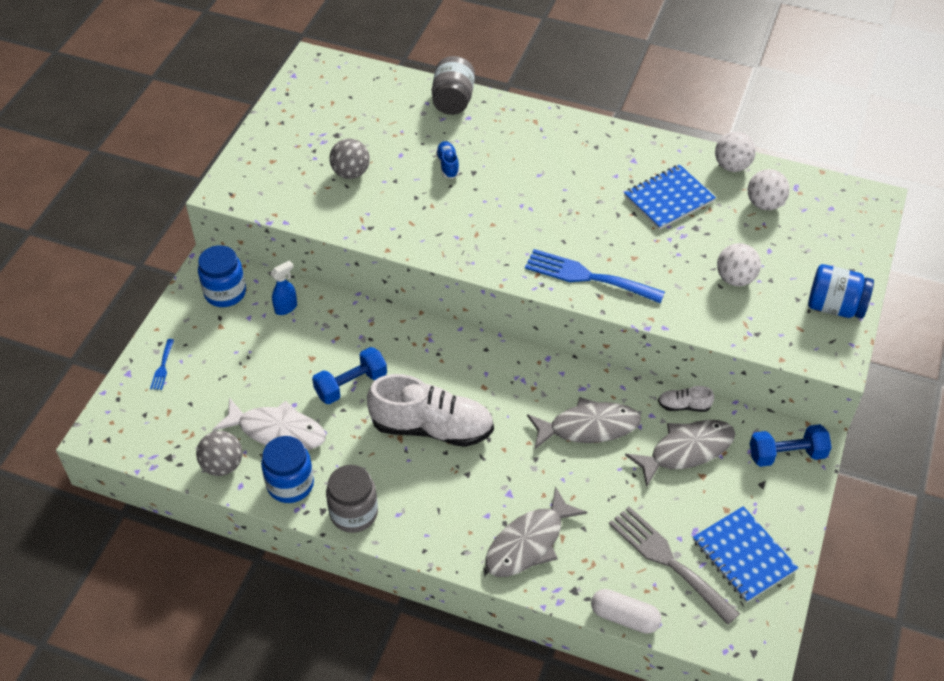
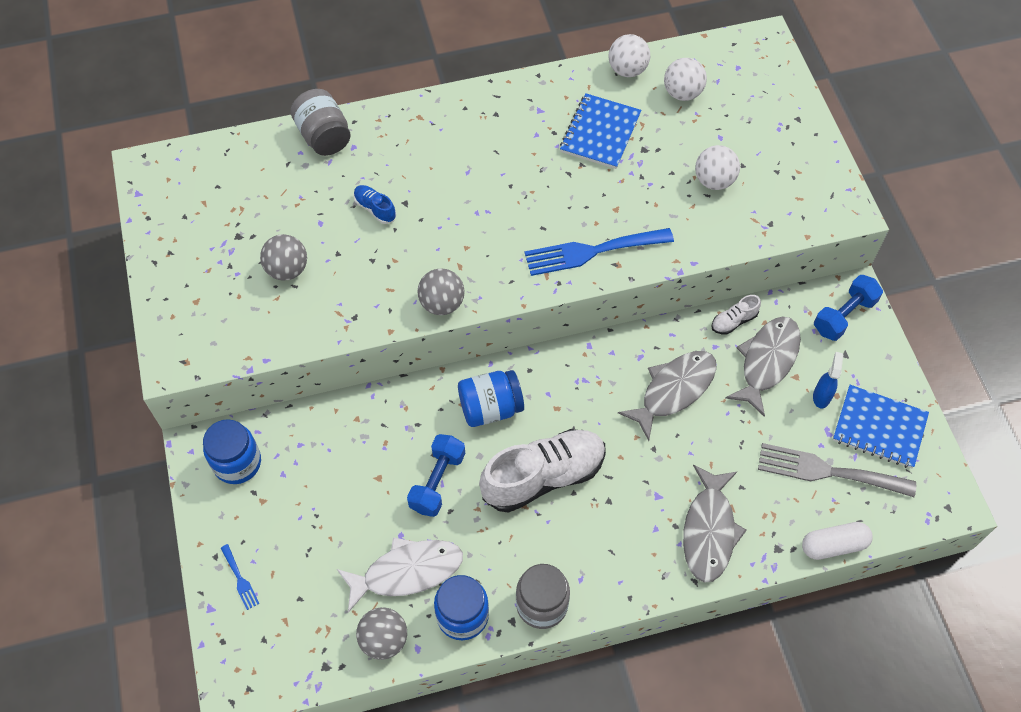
camera: 35 degrees left, 10 degrees up
blue spray bottle [270,260,297,315] -> blue spray bottle moved to [813,352,843,408]
blue jar [808,264,874,319] -> blue jar moved to [458,370,524,427]
none -> grey ball [417,268,465,315]

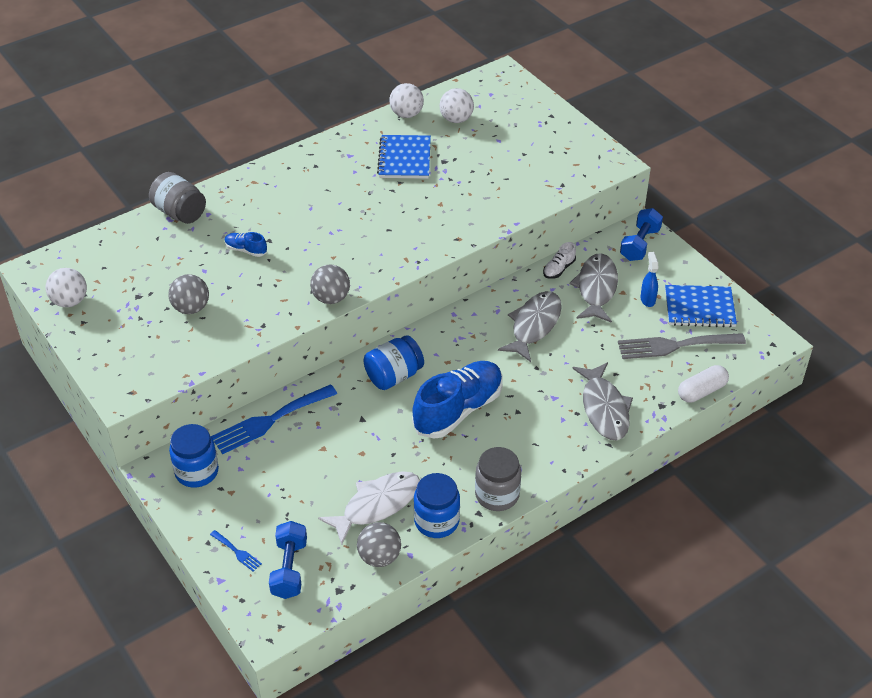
camera: 20 degrees left, 15 degrees down
blue dumbbell [407,434,465,517] -> blue dumbbell moved to [269,521,307,599]
white shoe [479,429,606,513] -> blue shoe [412,361,503,439]
blue fork [525,228,674,276] -> blue fork moved to [211,384,337,454]
white ball [695,145,740,190] -> white ball moved to [46,268,87,307]

